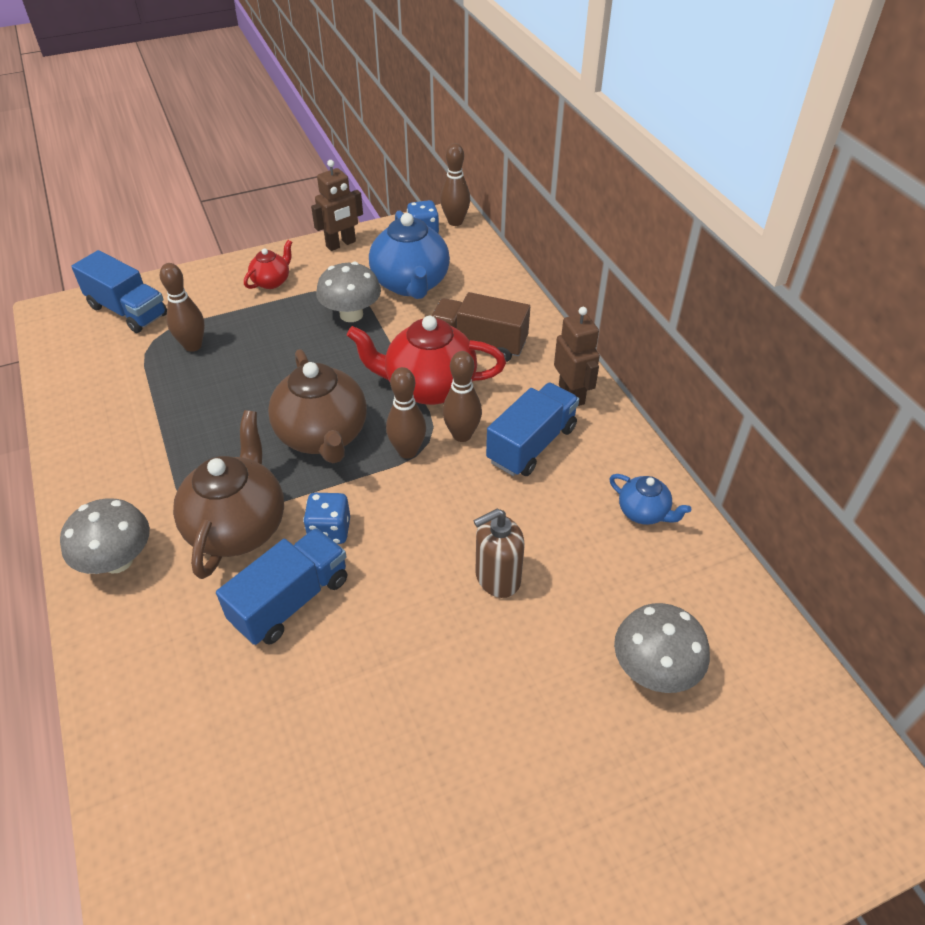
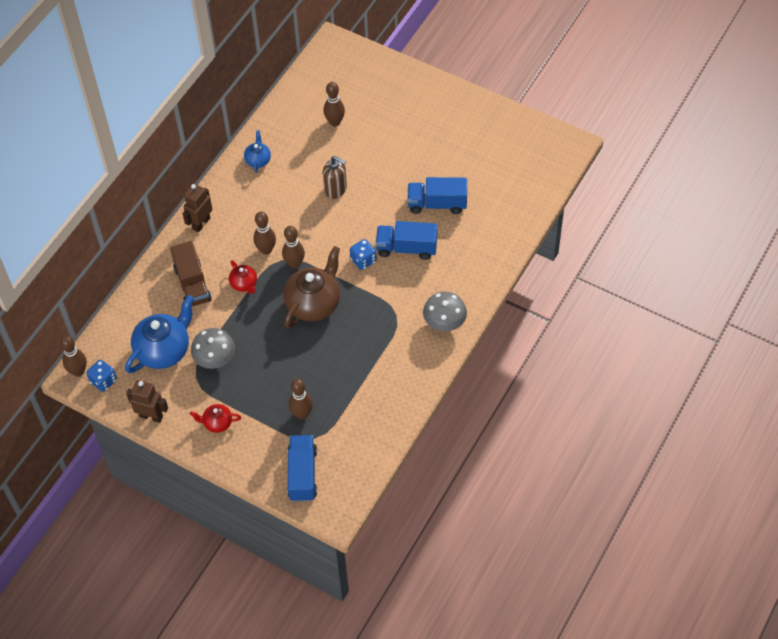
camera: 125 degrees left, 10 degrees up
brown teapot [173,410,284,579] -> none
red teapot [347,316,506,405] -> red teapot [229,260,257,294], size x0.50
blue truck [486,383,579,476] -> blue truck moved to [408,177,467,214]
grey mushroom [614,603,710,693] -> brown bowling pin [324,82,345,126]

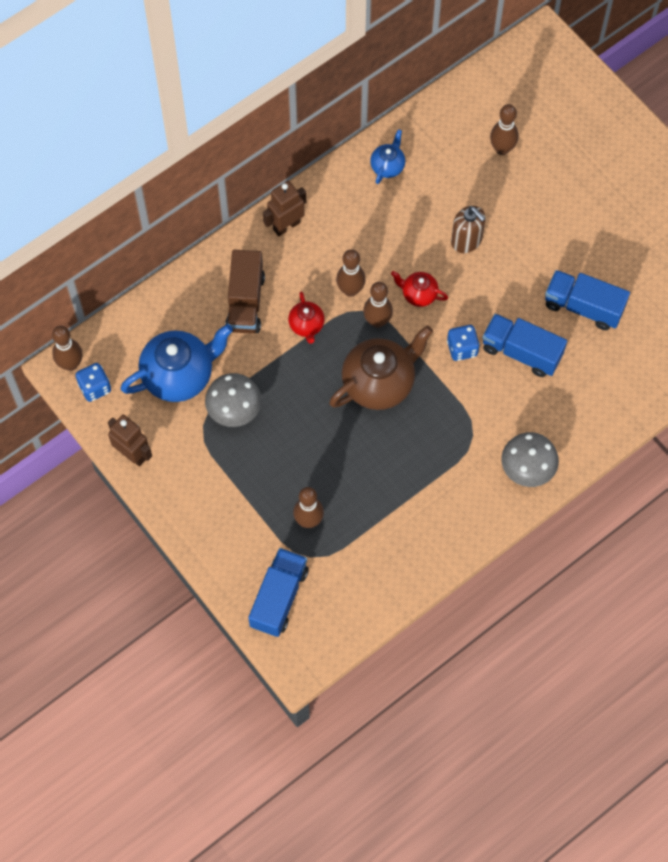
camera: 20 degrees right, 10 degrees up
red teapot [190,404,241,433] -> red teapot moved to [391,271,448,307]

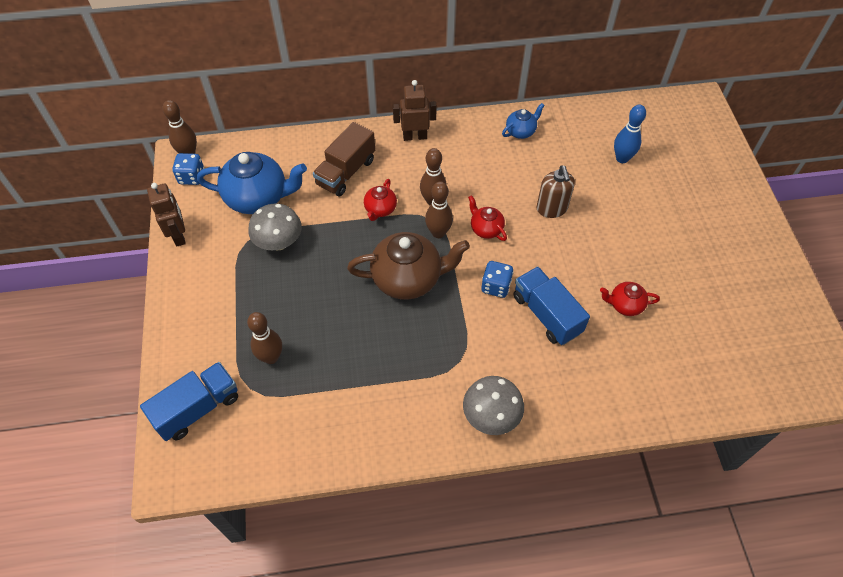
camera: 30 degrees right, 10 degrees down
brown bowling pin [490,104,518,155] -> blue bowling pin [614,105,646,163]
blue truck [545,270,630,330] -> red teapot [600,282,660,316]

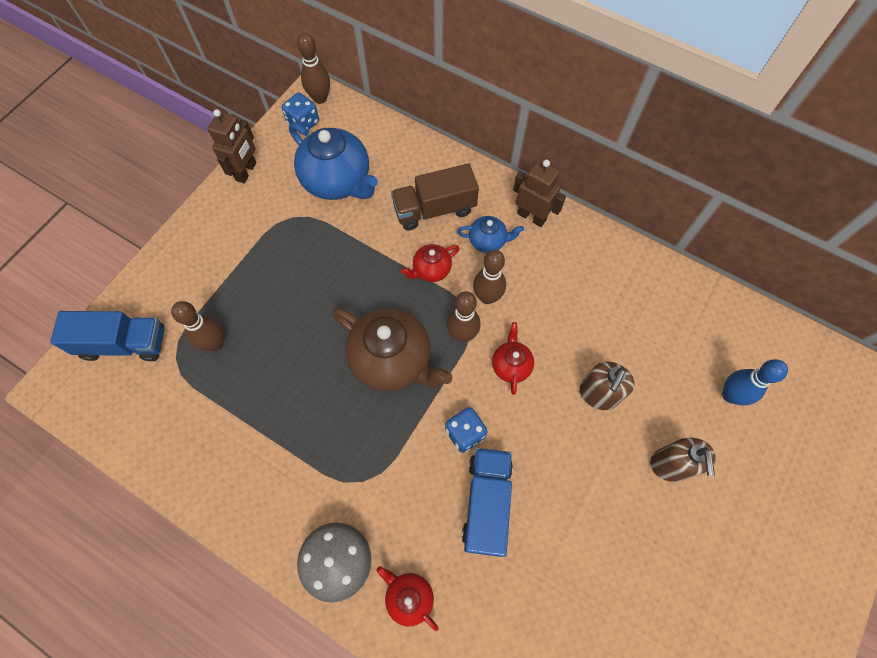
camera: 40 degrees right, 10 degrees up
grey mushroom [248,203,302,250] -> none
blue teapot [502,103,545,139] -> blue teapot moved to [457,216,524,253]
red teapot [600,282,660,316] -> red teapot moved to [377,566,439,631]
none -> brown soap dispenser [650,438,716,482]

